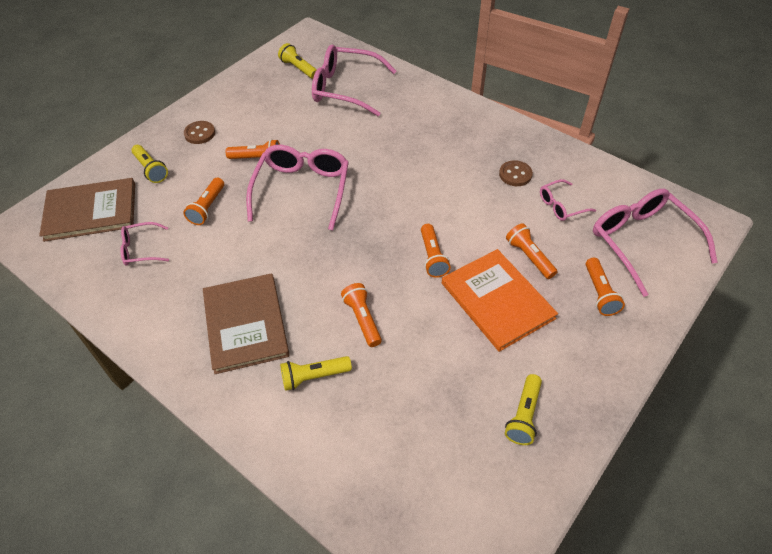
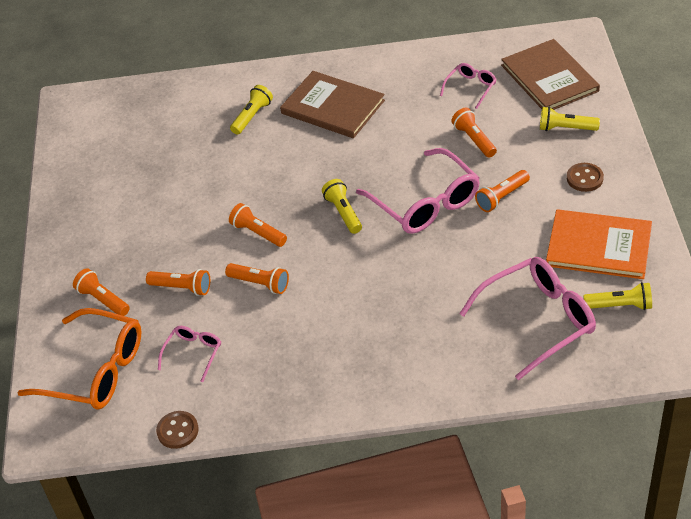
camera: 140 degrees right, 5 degrees down
brown book [39,178,135,242] -> brown book turned 60 degrees counterclockwise [501,39,600,110]
orange flashlight [341,283,382,347] -> orange flashlight moved to [225,263,289,294]
orange book [442,249,558,352] -> orange book moved to [546,209,652,279]
brown button [499,160,533,186] -> brown button moved to [156,411,199,449]
yellow flashlight [505,374,542,445] -> yellow flashlight moved to [322,179,362,234]
pink glasses [593,189,718,297] -> orange glasses [17,308,141,410]

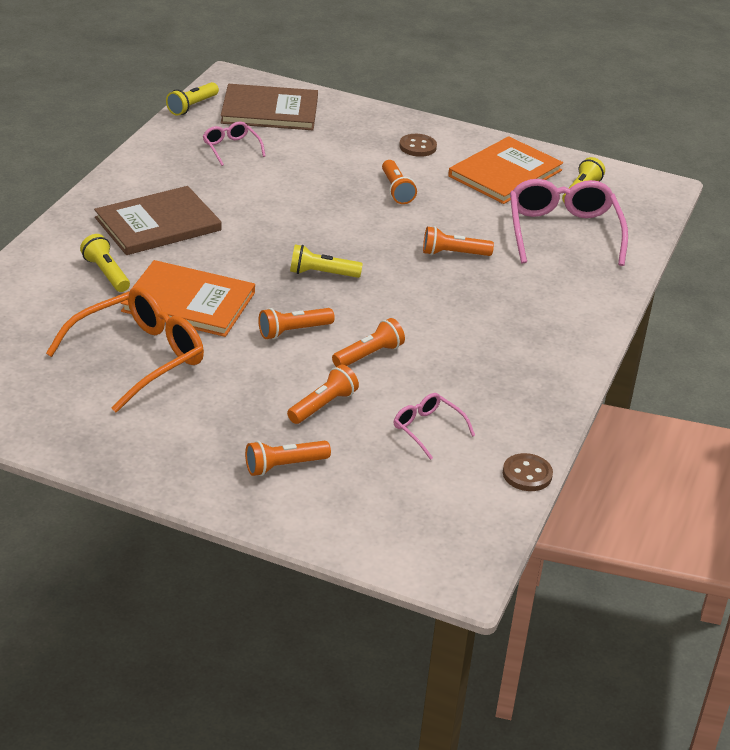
camera: 70 degrees left, 10 degrees down
orange glasses [17,308,141,410] -> orange glasses moved to [46,287,204,413]
pink glasses [356,148,480,234] -> none
orange flashlight [451,108,497,158] -> orange flashlight moved to [423,226,494,256]
yellow flashlight [540,107,600,131] -> yellow flashlight moved to [166,82,219,116]
none -> orange book [121,260,255,337]

